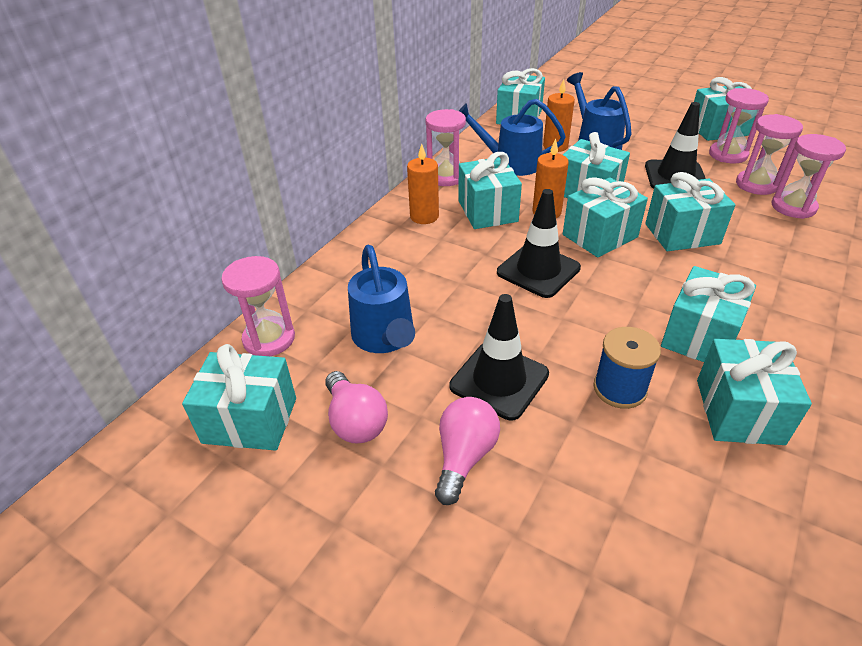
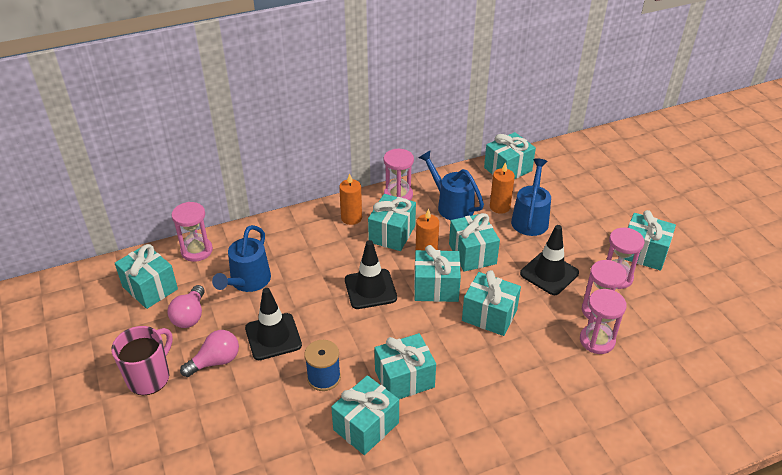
camera: 35 degrees right, 0 degrees up
none -> pink mug [112,326,173,395]

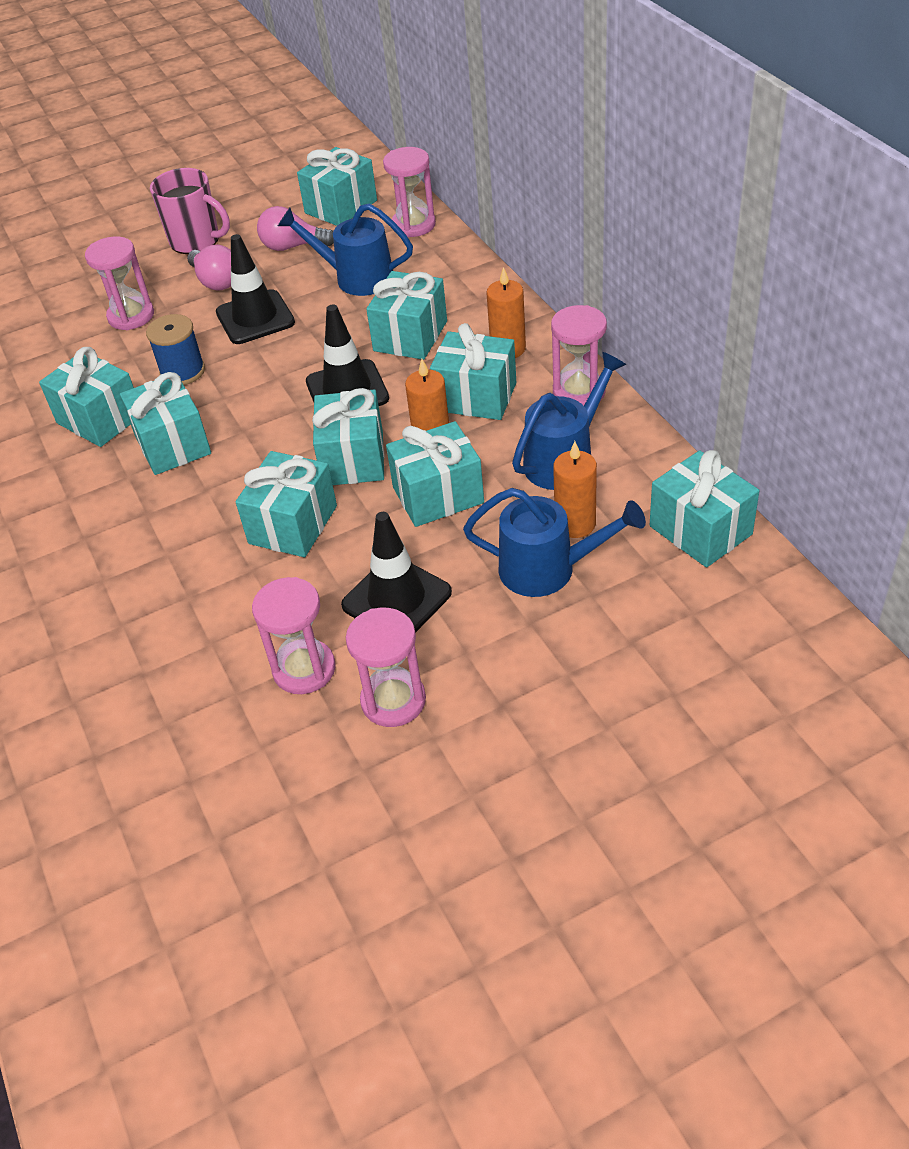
camera: 90 degrees right, 5 degrees up
pink hourglass [580,289,627,354] -> pink hourglass moved to [85,236,154,330]
turquoise gift [624,210,676,271] -> turquoise gift moved to [366,271,447,360]

